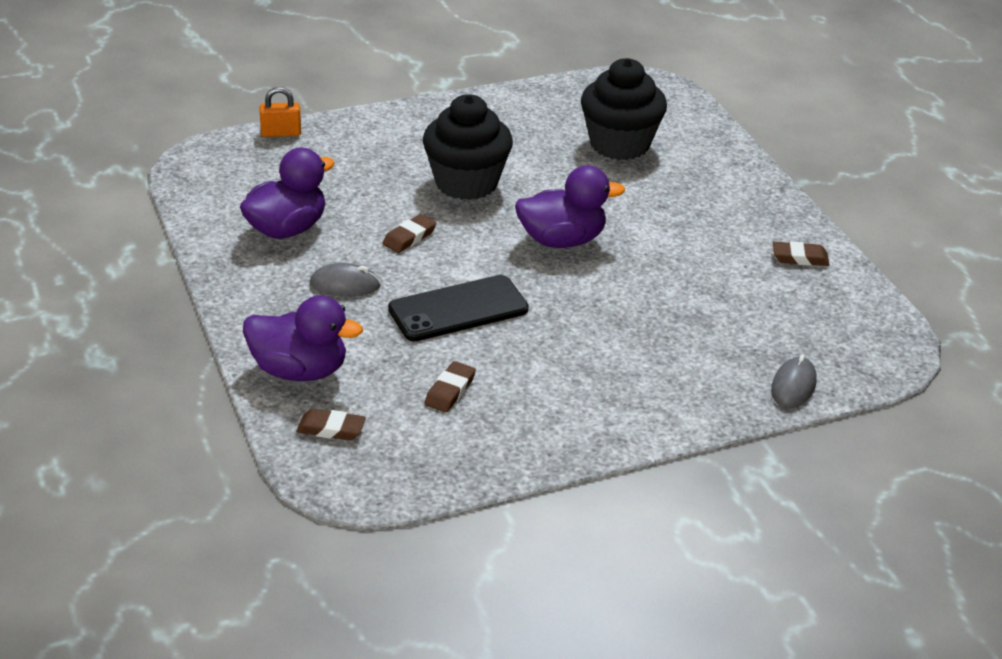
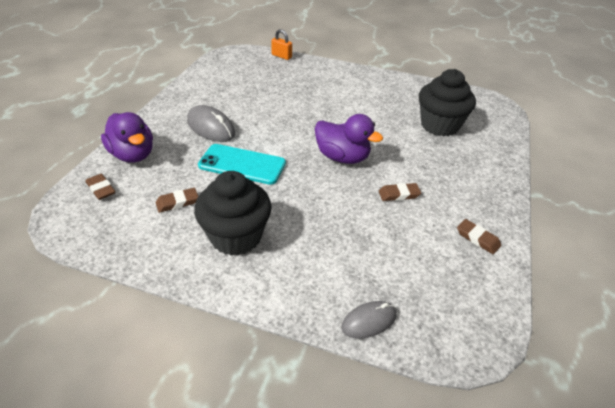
camera: 40 degrees right, 5 degrees up
purple duck [240,148,335,239] -> none
grey mouse [310,263,381,296] -> grey mouse [187,105,235,142], size x1.53
brown eraser [382,214,437,253] -> brown eraser moved to [379,183,421,201]
black phone [388,275,529,341] -> turquoise phone [198,144,286,185]
black cupcake [423,94,513,200] -> black cupcake moved to [194,171,272,256]

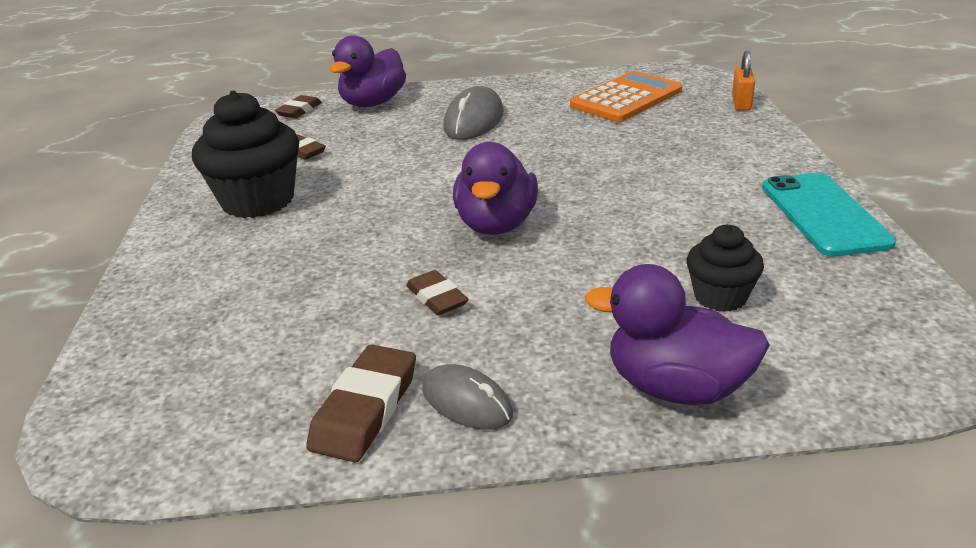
camera: 70 degrees right, 10 degrees down
turquoise phone [198,144,286,185] -> turquoise phone moved to [762,173,896,257]
grey mouse [341,301,397,339] -> grey mouse moved to [422,364,513,430]
black cupcake [419,69,476,136] -> black cupcake [687,225,764,312], size x0.56
brown eraser [457,219,501,254] -> brown eraser [306,345,416,463], size x1.53
none -> orange calculator [570,71,682,122]
none -> purple duck [585,264,770,405]

